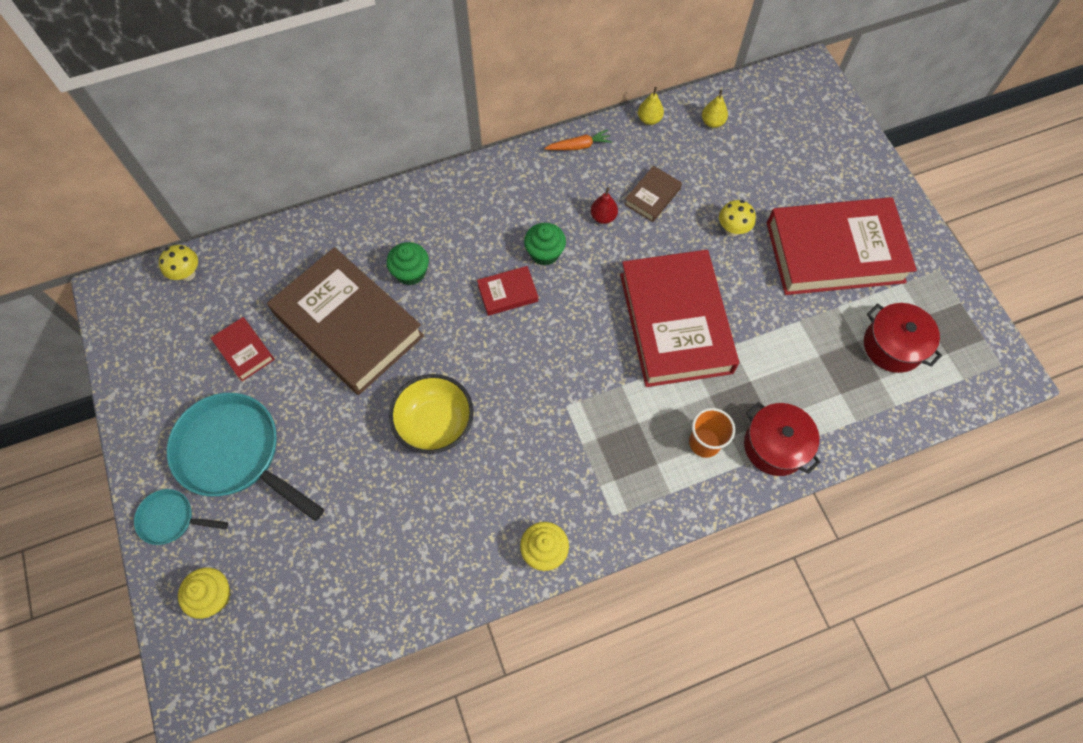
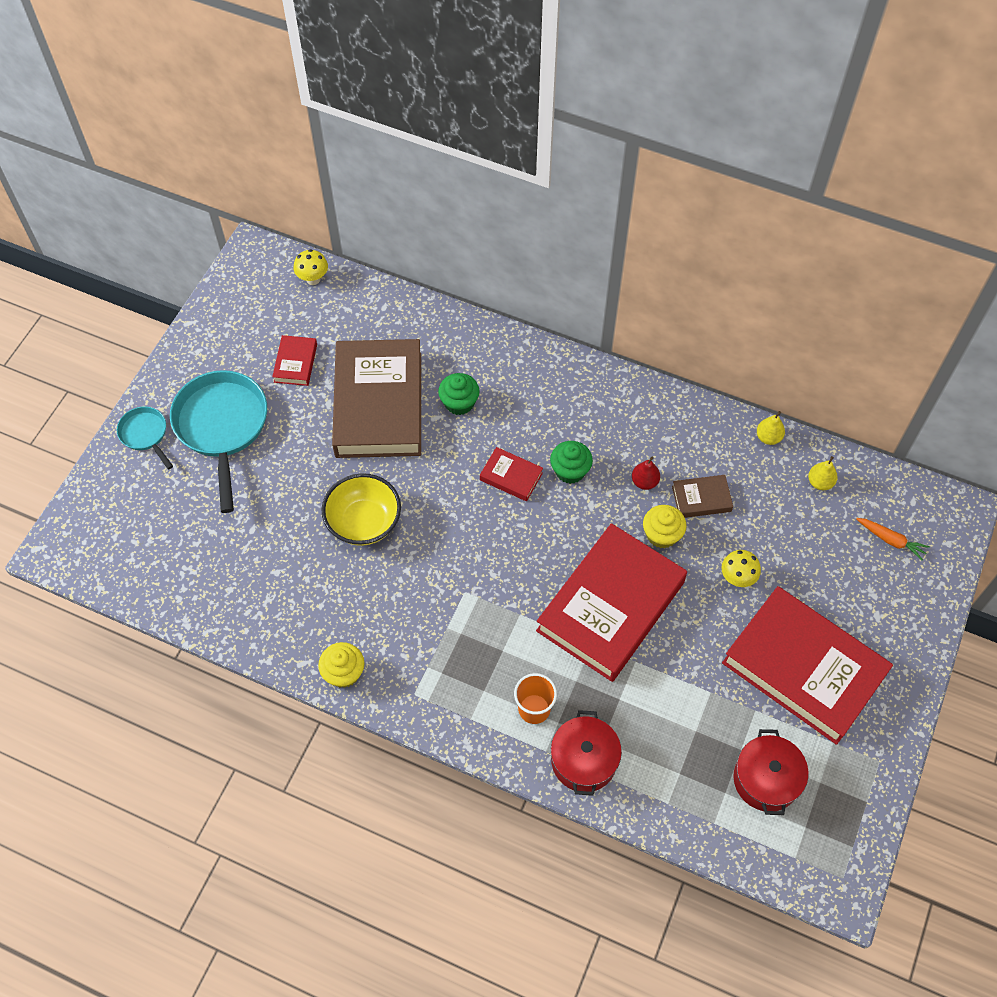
camera: 45 degrees right, 5 degrees down
yellow cupcake [178,568,231,619] -> yellow cupcake moved to [643,505,687,549]
orange carrot [544,129,612,150] -> orange carrot moved to [856,518,930,561]

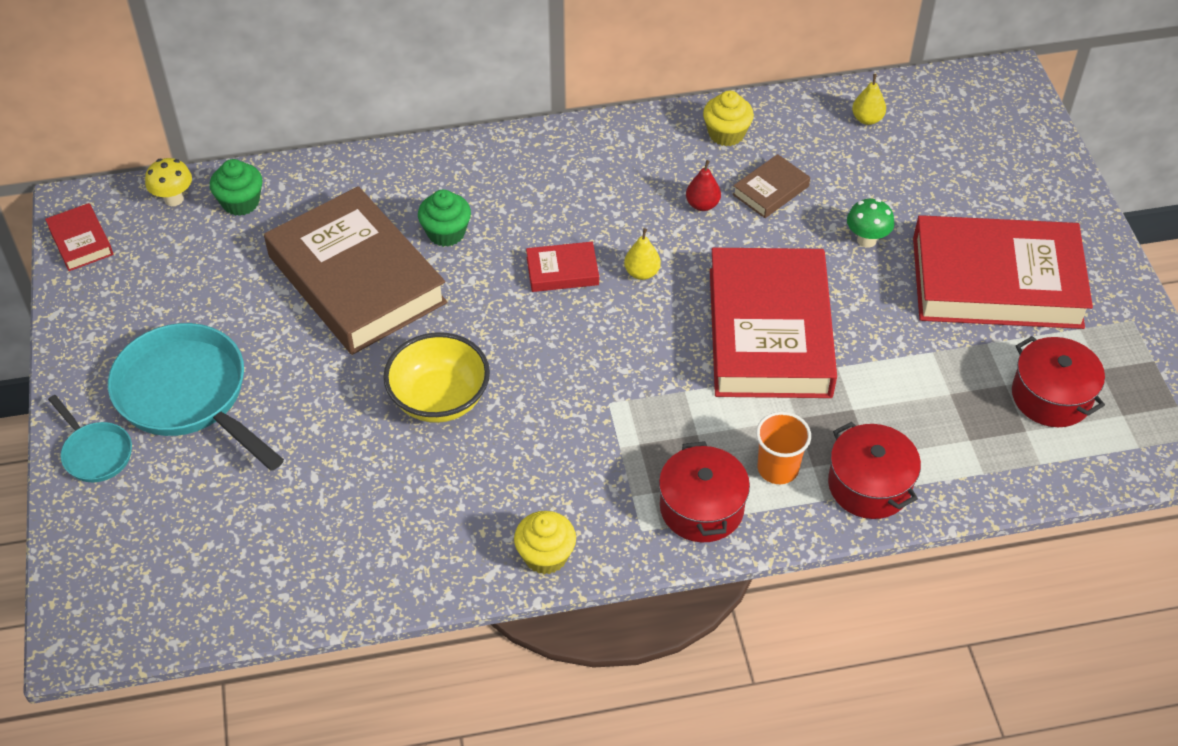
camera: 35 degrees left, 10 degrees down
turquoise pan [117,407,173,470] -> turquoise pan turned 150 degrees counterclockwise [48,395,132,482]
red book [272,335,317,386] -> red book moved to [45,203,113,271]
green cupcake [550,441,593,484] -> green cupcake moved to [210,159,263,216]
yellow cupcake [643,505,687,549] -> yellow cupcake moved to [703,91,754,146]
yellow mushroom [721,550,761,587] -> green mushroom [847,199,894,248]
yellow pear [757,411,785,445] -> yellow pear moved to [624,228,661,280]
orange carrot [856,518,930,561] -> none
none -> red pot [659,441,750,542]

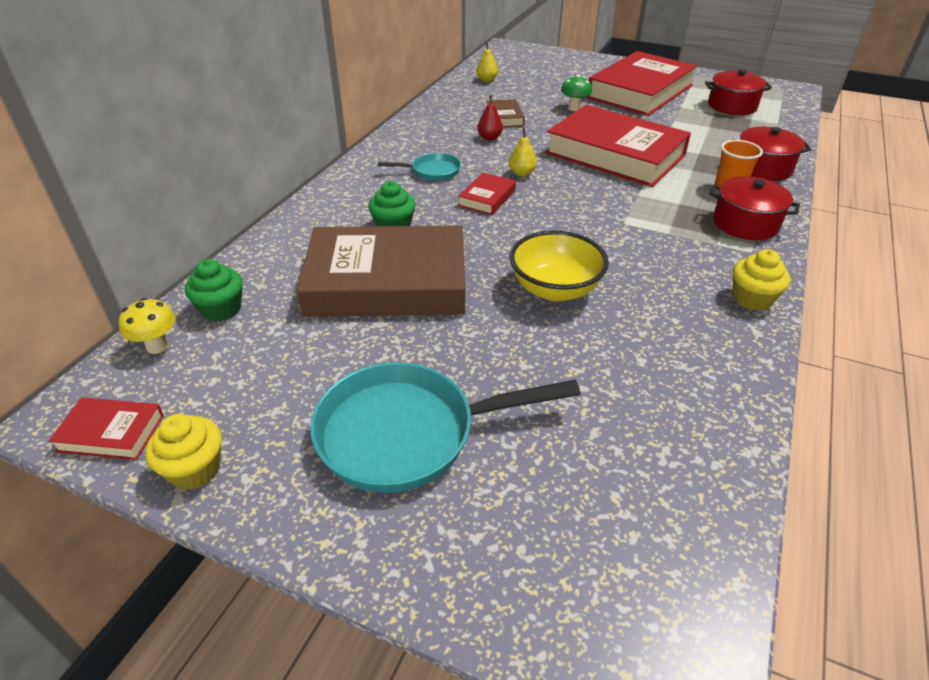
camera: 55 degrees left, 10 degrees down
turquoise pan [48,395,132,482] -> turquoise pan moved to [378,153,461,181]
yellow cupcake [703,91,754,146] -> yellow cupcake moved to [145,414,222,490]

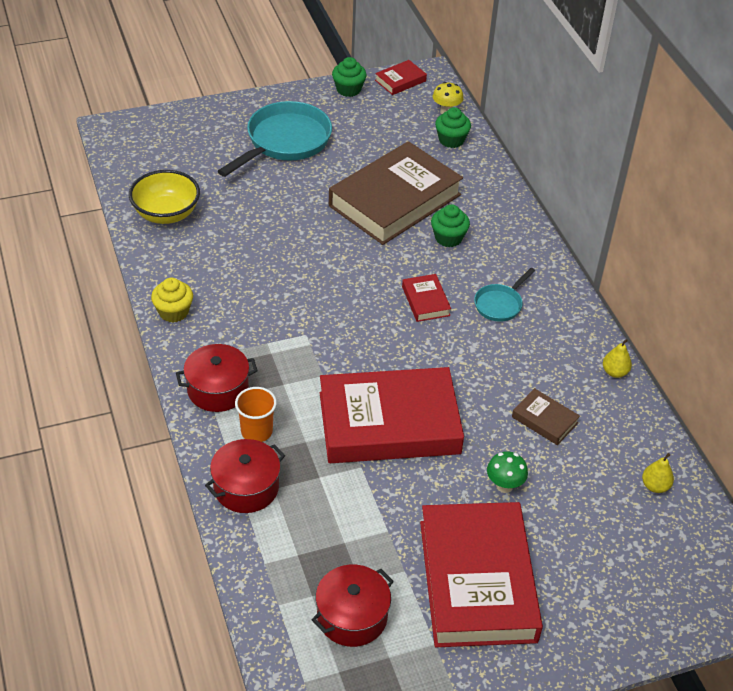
camera: 135 degrees right, 5 degrees up
yellow cupcake [145,414,222,490] -> green cupcake [332,57,367,97]
red pear [478,95,503,141] -> none
yellow pear [509,128,537,177] -> yellow pear moved to [603,339,632,378]
yellow bowl [510,231,609,301] -> yellow bowl moved to [129,170,200,224]

